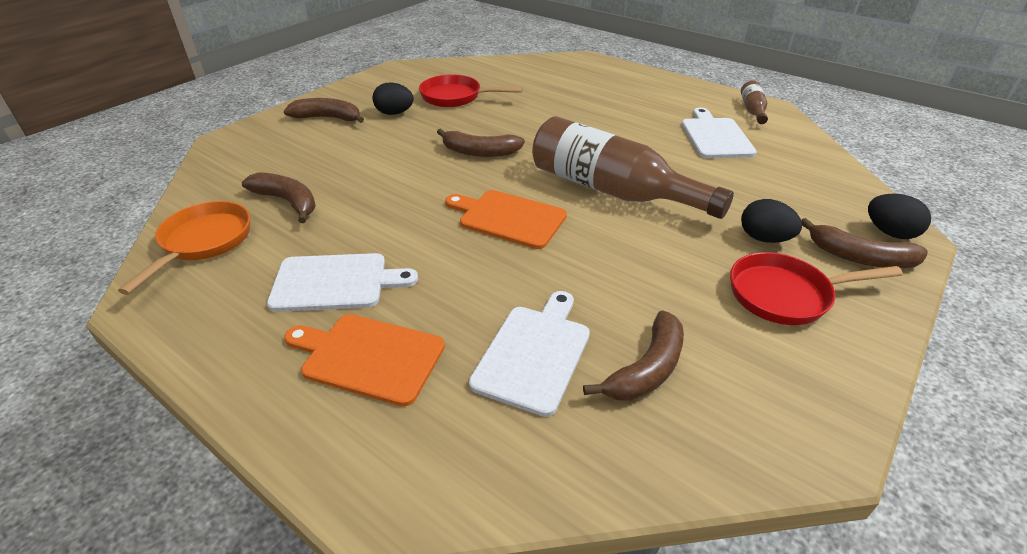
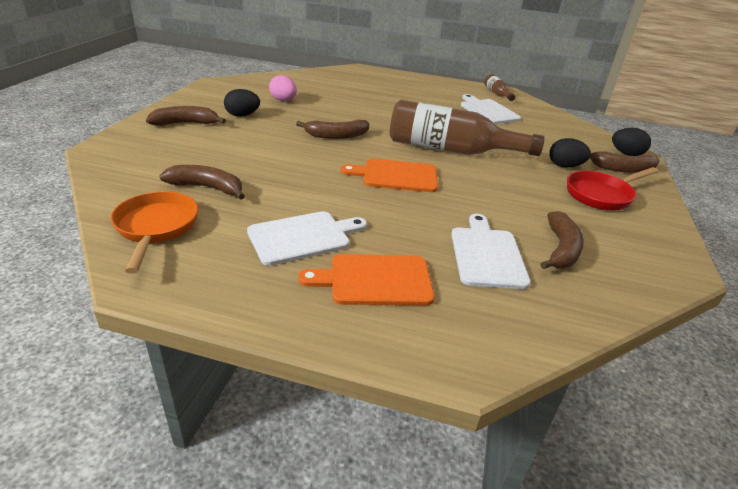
camera: 25 degrees left, 5 degrees down
red pan [419,75,523,107] -> pink egg [269,75,297,101]

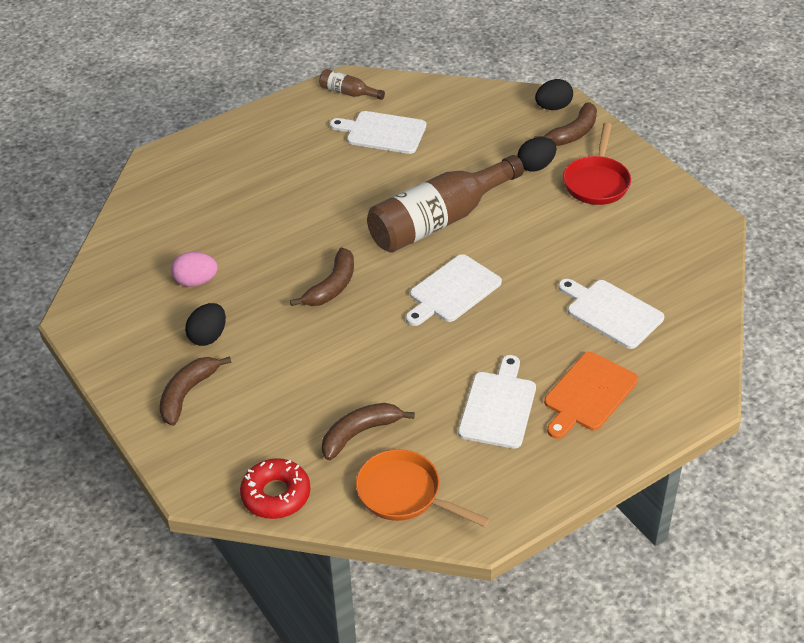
camera: 45 degrees left, 10 degrees up
orange cutting board [341,159,438,192] -> white cutting board [406,254,502,326]
brown banana [540,211,584,269] -> none
none -> red donut [240,458,311,519]

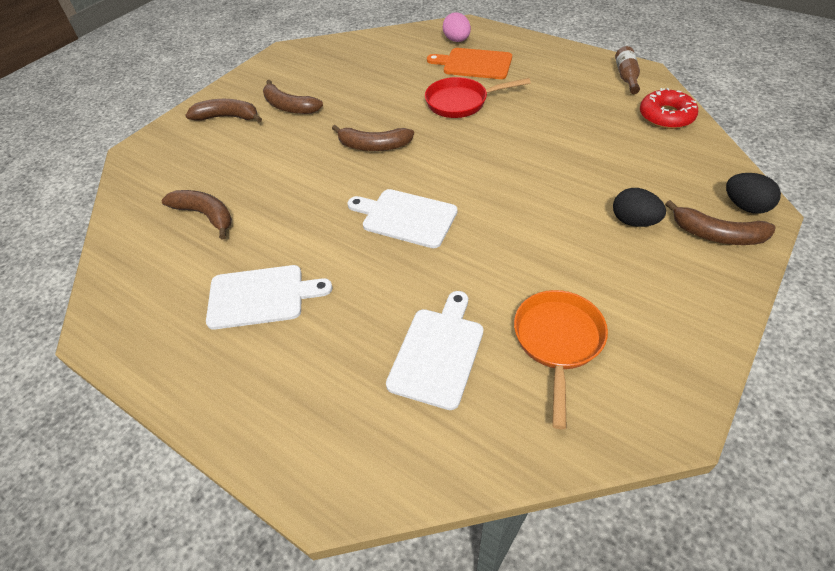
camera: 70 degrees right, 5 degrees up
pink egg [171,252,218,287] -> pink egg moved to [443,12,471,42]
black egg [185,303,226,346] -> brown banana [263,80,323,114]
red donut [240,458,311,519] -> red donut moved to [640,88,698,129]
white cutting board [330,111,426,154] -> none
orange pan [356,449,490,527] -> orange pan moved to [514,290,608,429]
brown bottle [367,155,524,253] -> none
orange cutting board [544,352,638,439] -> orange cutting board moved to [427,48,512,79]
red pan [563,123,631,205] -> red pan moved to [425,77,531,118]

